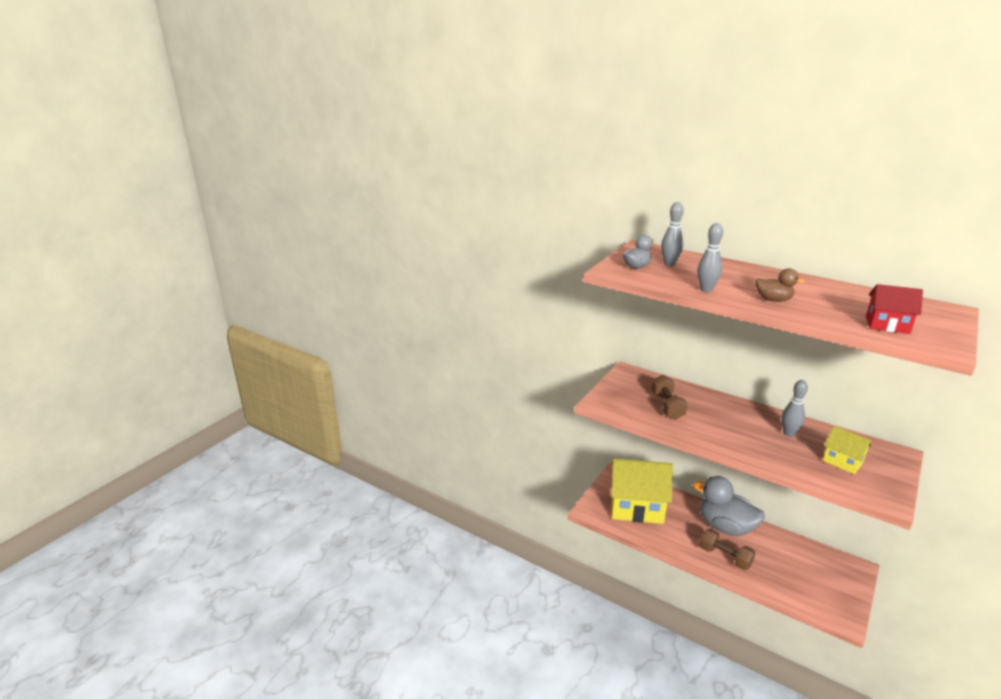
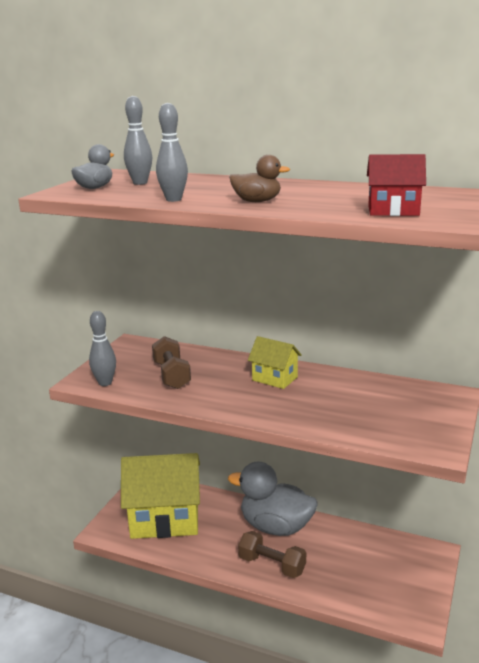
camera: 10 degrees left, 5 degrees down
grey bowling pin [781,380,808,437] -> grey bowling pin moved to [89,311,116,386]
yellow house [823,426,872,474] -> yellow house moved to [248,336,302,389]

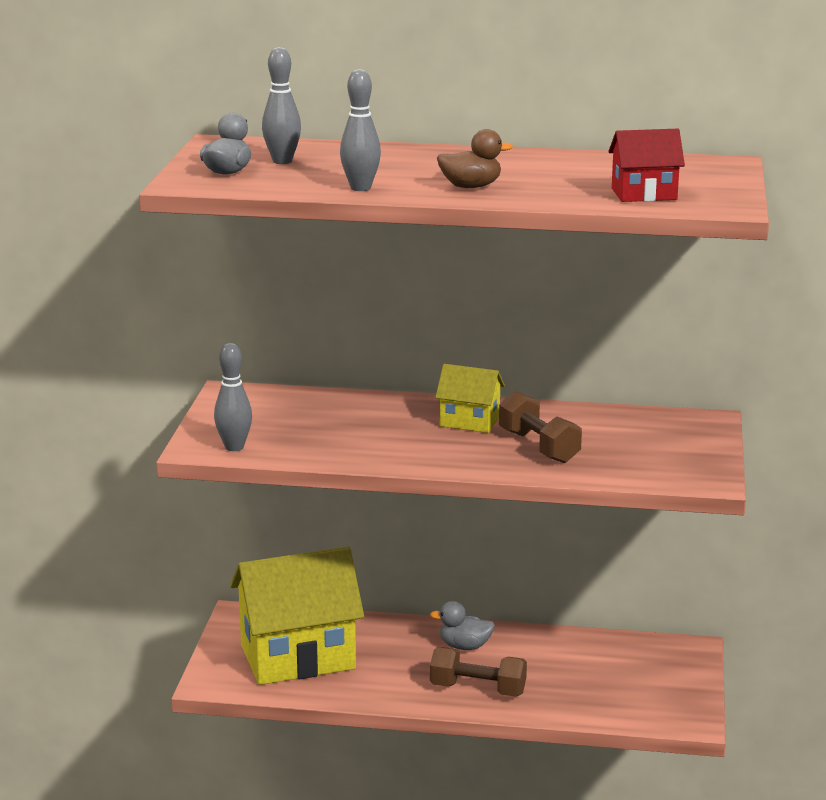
camera: 15 degrees left, 0 degrees up
brown dumbbell [152,336,191,389] -> brown dumbbell moved to [499,391,582,463]
grey duck [228,461,317,536] -> grey duck [430,601,495,650], size x0.48

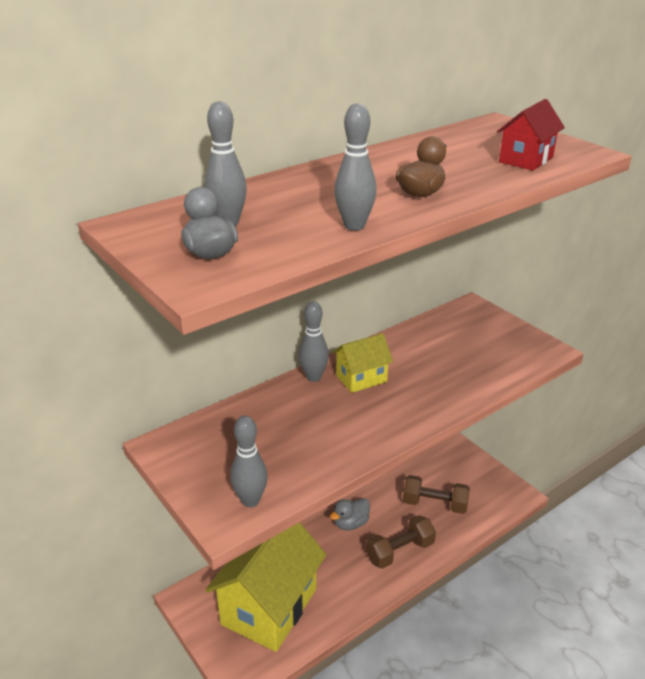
camera: 45 degrees left, 10 degrees up
brown dumbbell [499,391,582,463] -> brown dumbbell moved to [403,475,470,514]
none -> grey bowling pin [299,301,329,382]

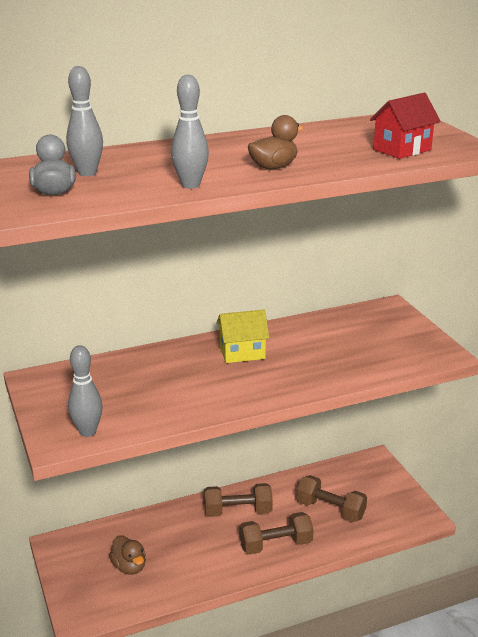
camera: 15 degrees right, 5 degrees down
yellow house [205,522,327,652] -> brown duck [109,535,146,575]
grey bowling pin [299,301,329,382] -> none
grey duck [330,498,370,530] -> brown dumbbell [204,483,273,517]

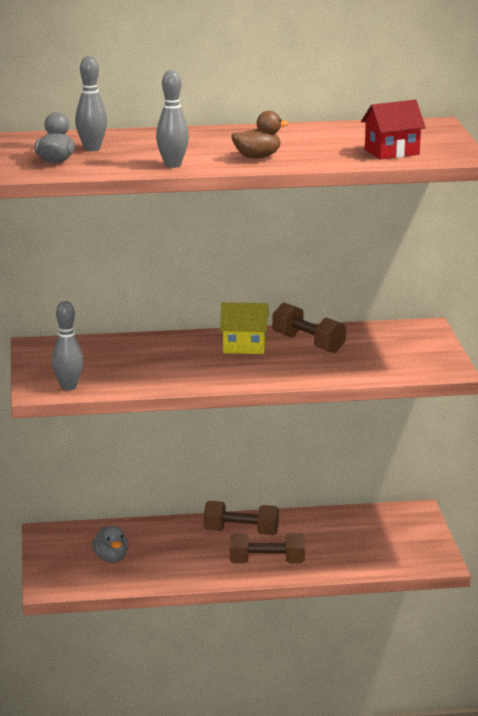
camera: 15 degrees right, 5 degrees down
brown duck [109,535,146,575] -> grey duck [92,526,128,563]
brown dumbbell [296,475,367,522] -> brown dumbbell moved to [272,303,346,353]

